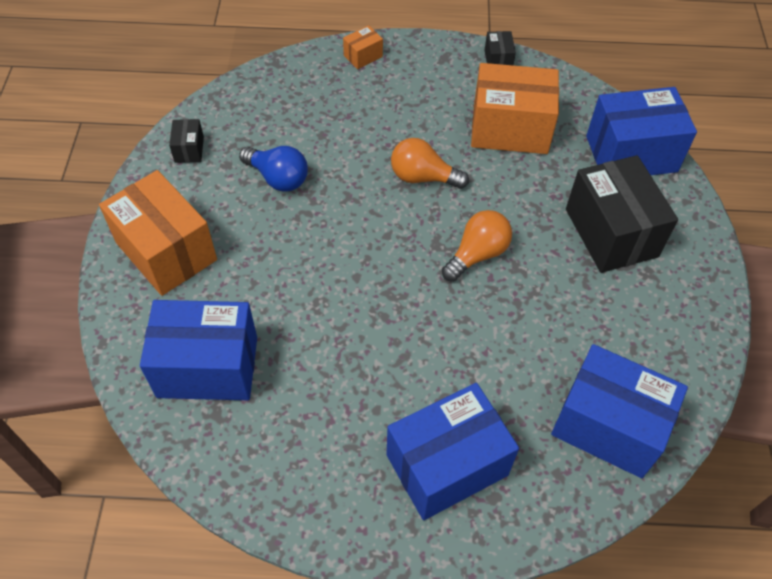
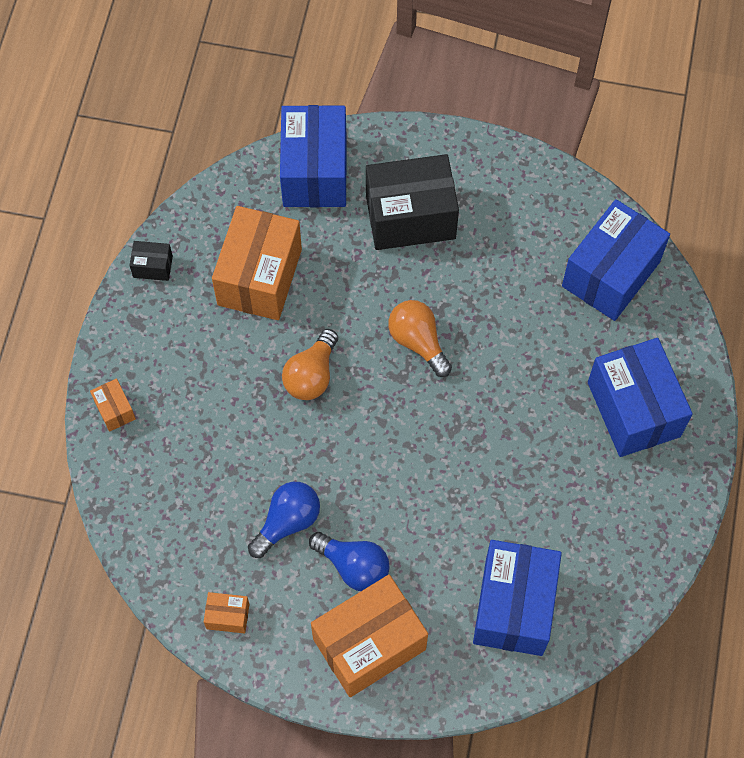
camera: 80 degrees left, 10 degrees up
black box [169,119,204,163] -> orange box [204,592,249,633]
none -> blue light bulb [309,532,389,591]

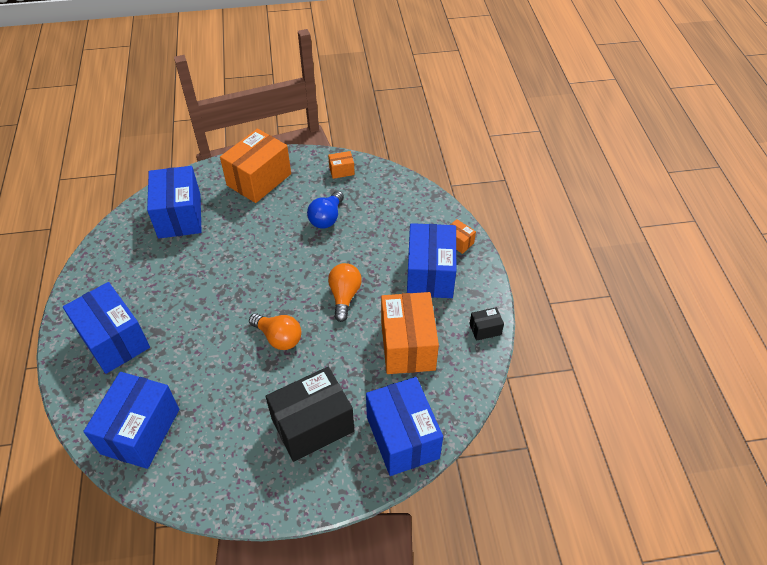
camera: 160 degrees right, 15 degrees down
blue light bulb [309,532,389,591] -> none
none -> blue box [407,223,456,298]

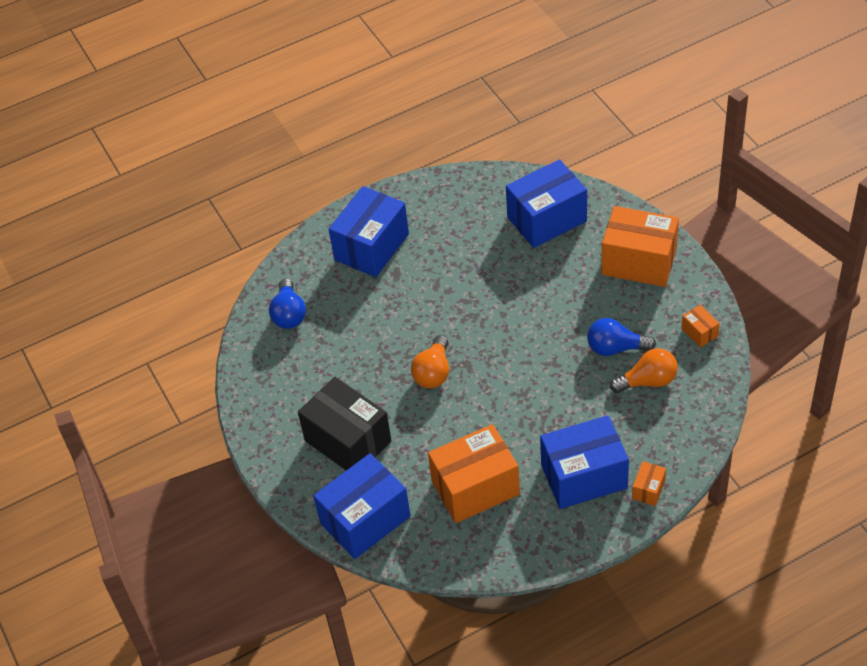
camera: 75 degrees right, 0 degrees up
blue box [83,372,179,469] -> blue light bulb [269,278,306,329]
orange light bulb [328,263,362,322] -> orange light bulb moved to [610,348,678,393]
black box [470,307,504,341] -> none

